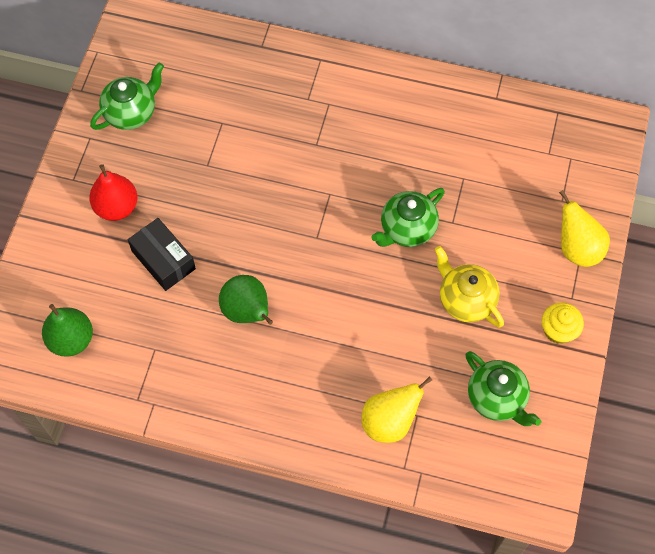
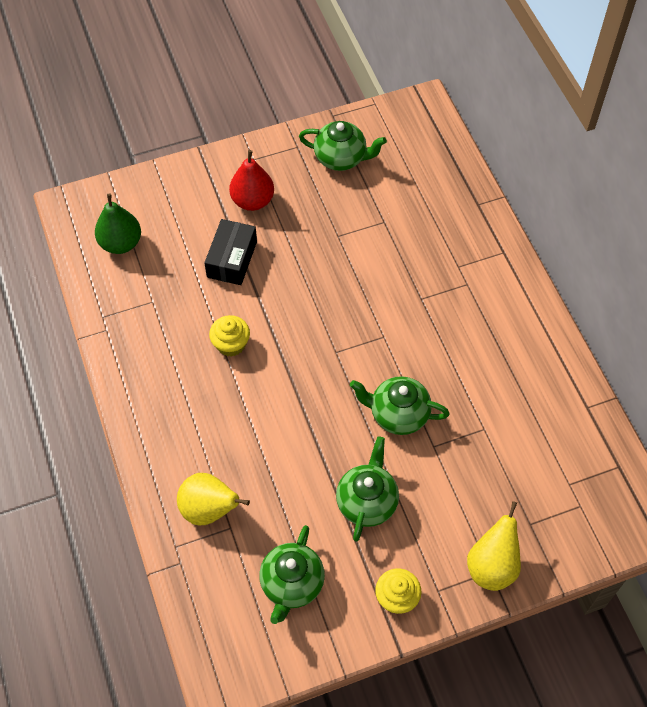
camera: 55 degrees right, 5 degrees down
green pear [219,275,273,325] -> yellow cupcake [209,315,250,357]
yellow teapot [434,246,504,327] -> green teapot [336,436,399,542]

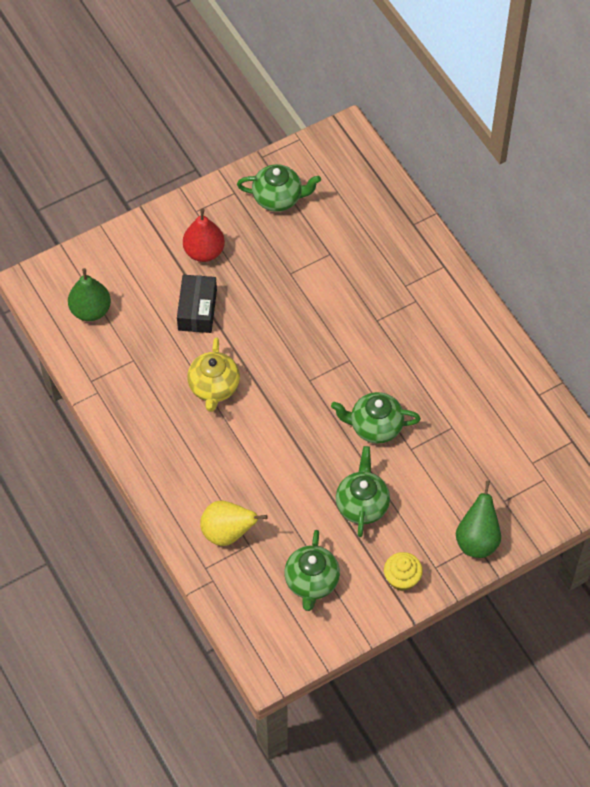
camera: 10 degrees left, 0 degrees up
yellow cupcake [209,315,250,357] -> yellow teapot [187,337,240,412]
yellow pear [467,501,521,591] -> green pear [456,481,501,558]

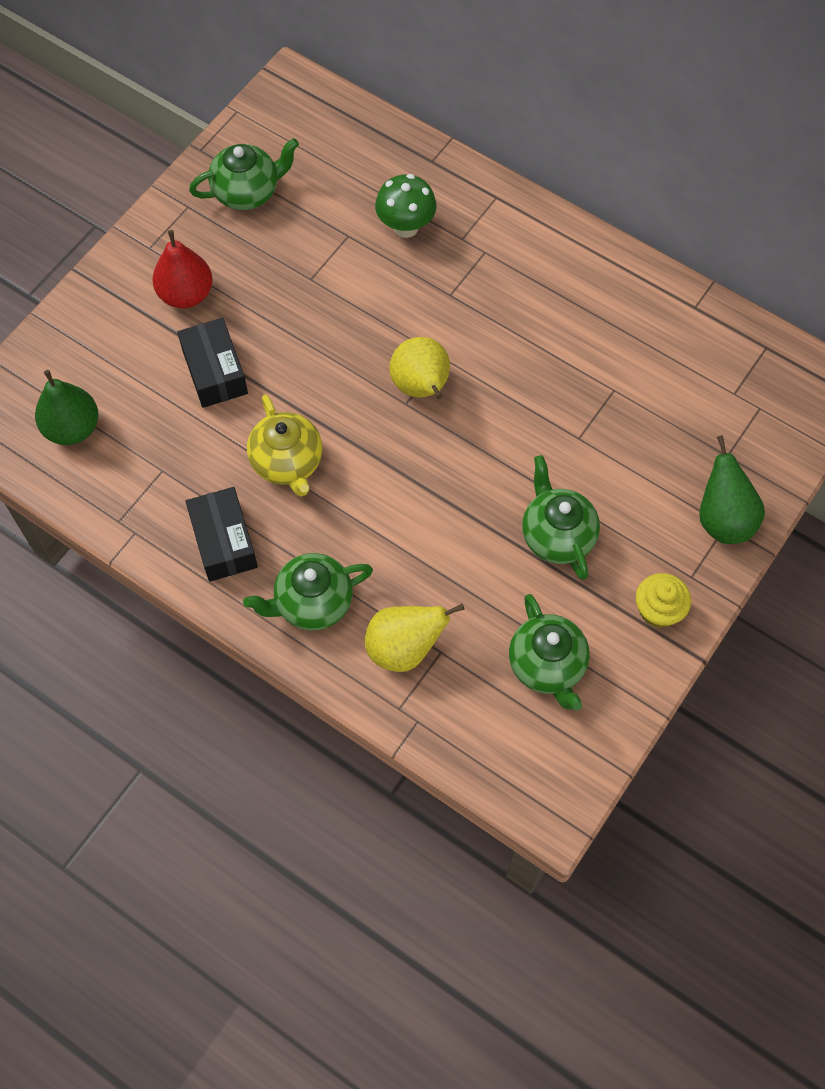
camera: 25 degrees left, 5 degrees up
green teapot [331,392,421,444] -> green teapot moved to [243,553,373,630]
none -> black box [186,487,258,582]
none -> green mushroom [375,174,437,238]
none -> yellow pear [389,337,450,399]

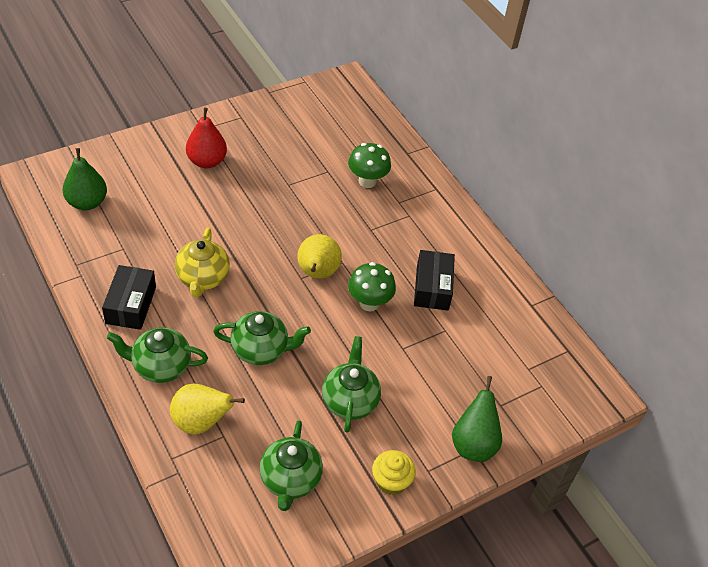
camera: 20 degrees right, 15 degrees down
black box [177,318,248,408] -> black box moved to [414,250,455,311]
green teapot [189,138,299,210] -> green teapot moved to [213,311,311,365]
none -> green mushroom [348,262,396,311]

